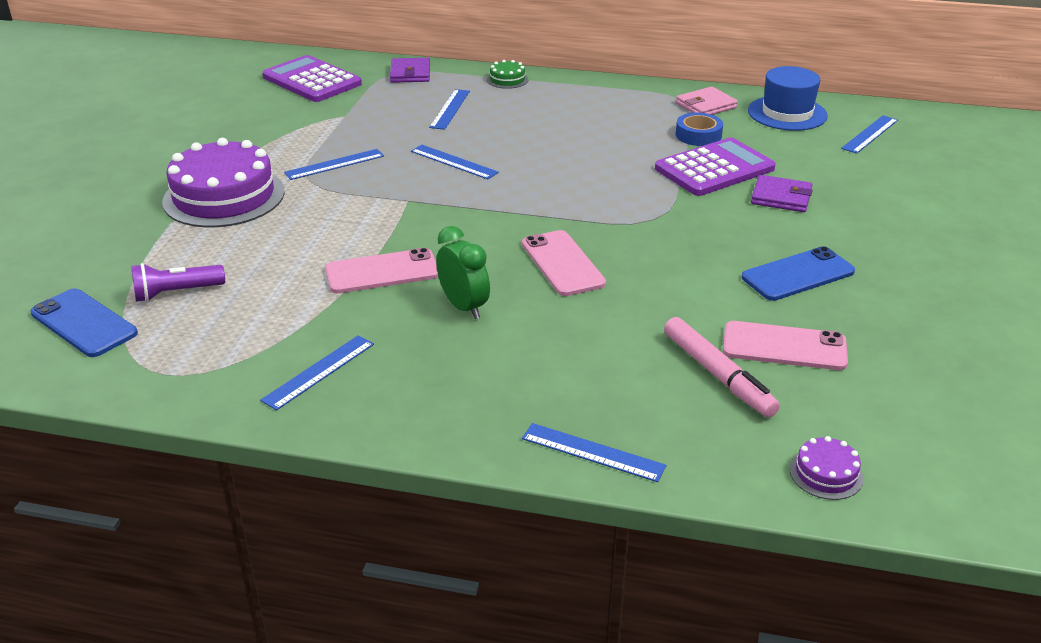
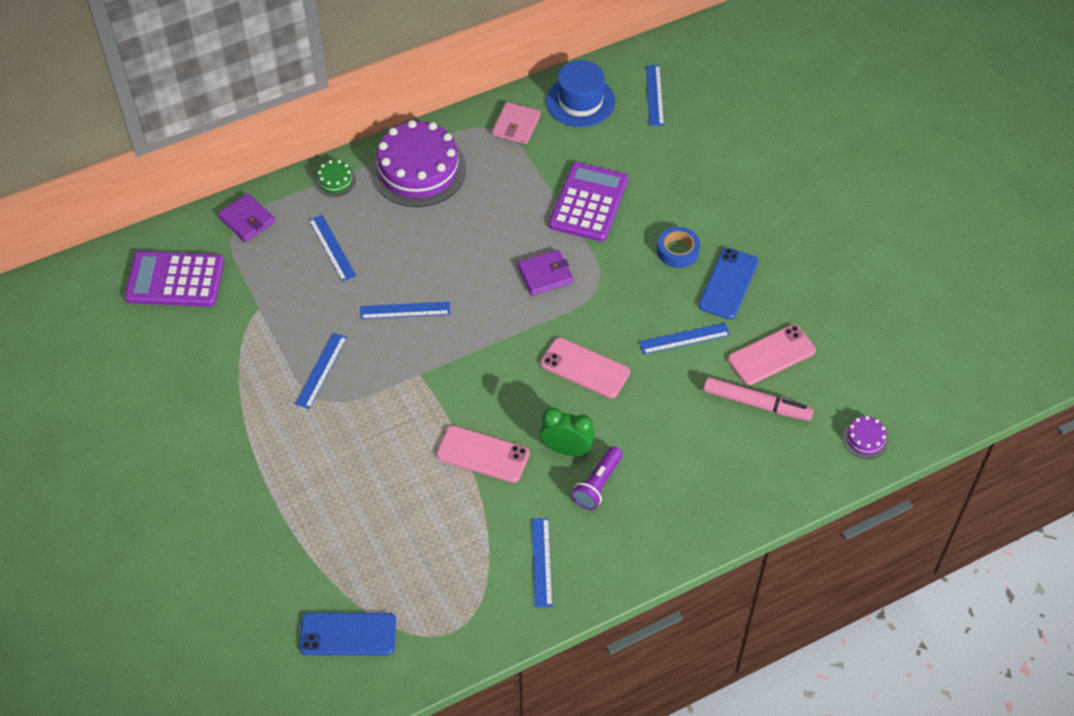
camera: 40 degrees left, 20 degrees up
purple flashlight [131,263,225,302] -> purple flashlight moved to [572,446,623,510]
purple cake [162,138,285,227] -> purple cake moved to [371,120,466,207]
pink phone [325,248,438,293] -> pink phone turned 75 degrees clockwise [436,425,530,483]
blue ruler [522,423,667,482] -> blue ruler moved to [639,323,730,354]
blue tape [676,113,723,146] -> blue tape moved to [657,227,700,268]
purple wallet [751,175,813,212] -> purple wallet moved to [518,250,573,295]

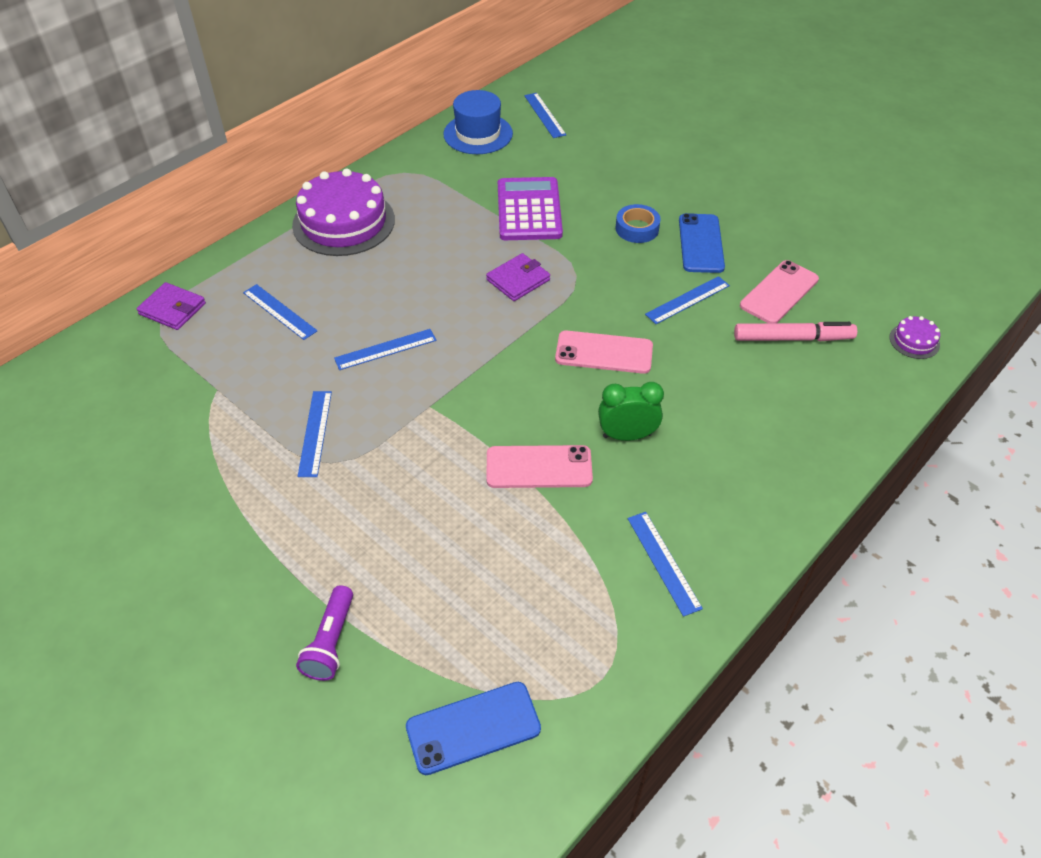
camera: 20 degrees left, 5 degrees down
purple calculator [124,251,224,307] -> none
green cake [315,160,356,197] -> none
pink wallet [492,102,541,144] -> none
purple flashlight [572,446,623,510] -> purple flashlight moved to [296,585,353,681]

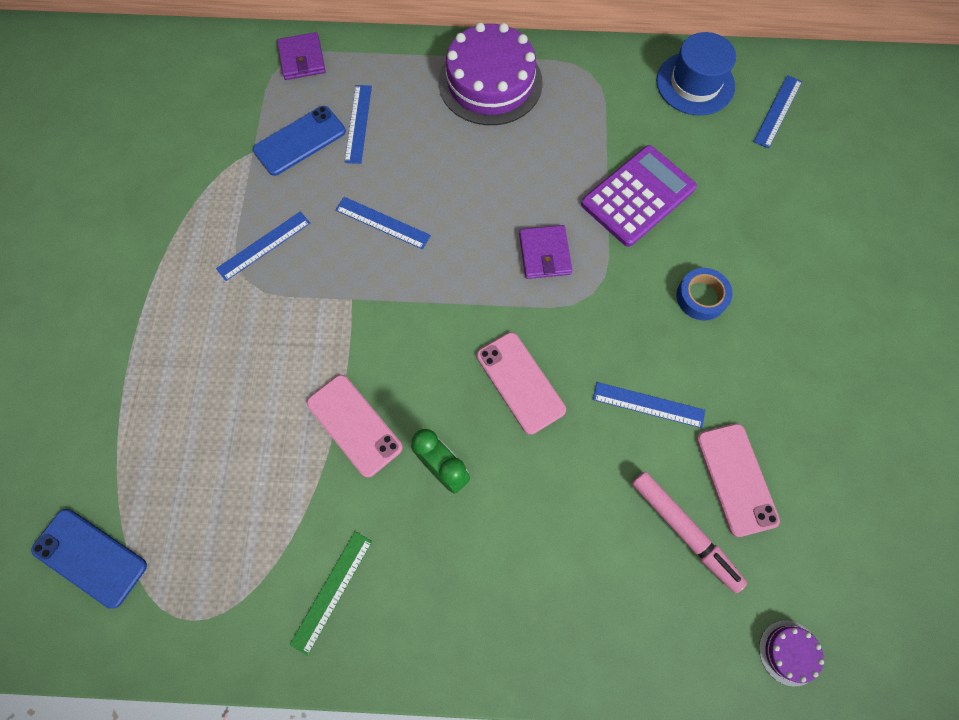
camera: 50 degrees right, 20 degrees up
purple flashlight [296,585,353,681] -> none
purple wallet [486,253,550,301] -> purple wallet turned 75 degrees clockwise [519,225,572,279]
blue ruler [628,512,703,617] -> green ruler [289,532,372,656]
blue phone [679,213,725,273] -> blue phone moved to [253,106,346,176]
pink phone [740,260,819,323] -> pink phone turned 75 degrees clockwise [697,423,780,537]

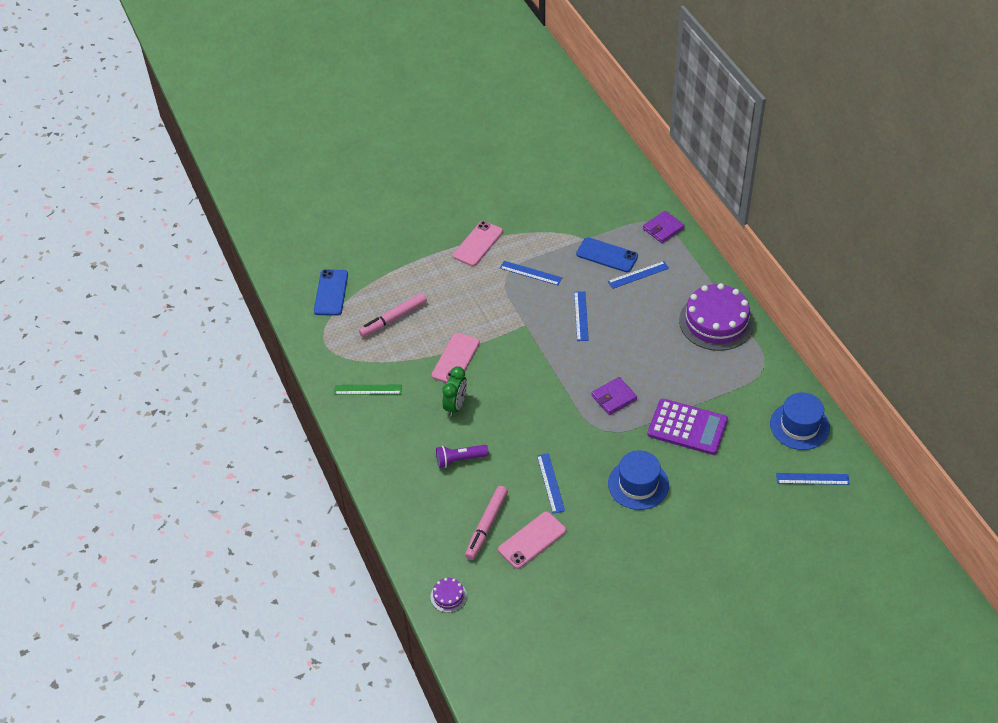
camera: 65 degrees right, 20 degrees down
pink phone [477,332,566,435] -> pink phone moved to [453,221,503,266]
blue tape [676,268,733,321] -> blue hat [608,450,669,510]
none -> pink marker [359,293,427,337]
none -> purple flashlight [436,445,489,468]

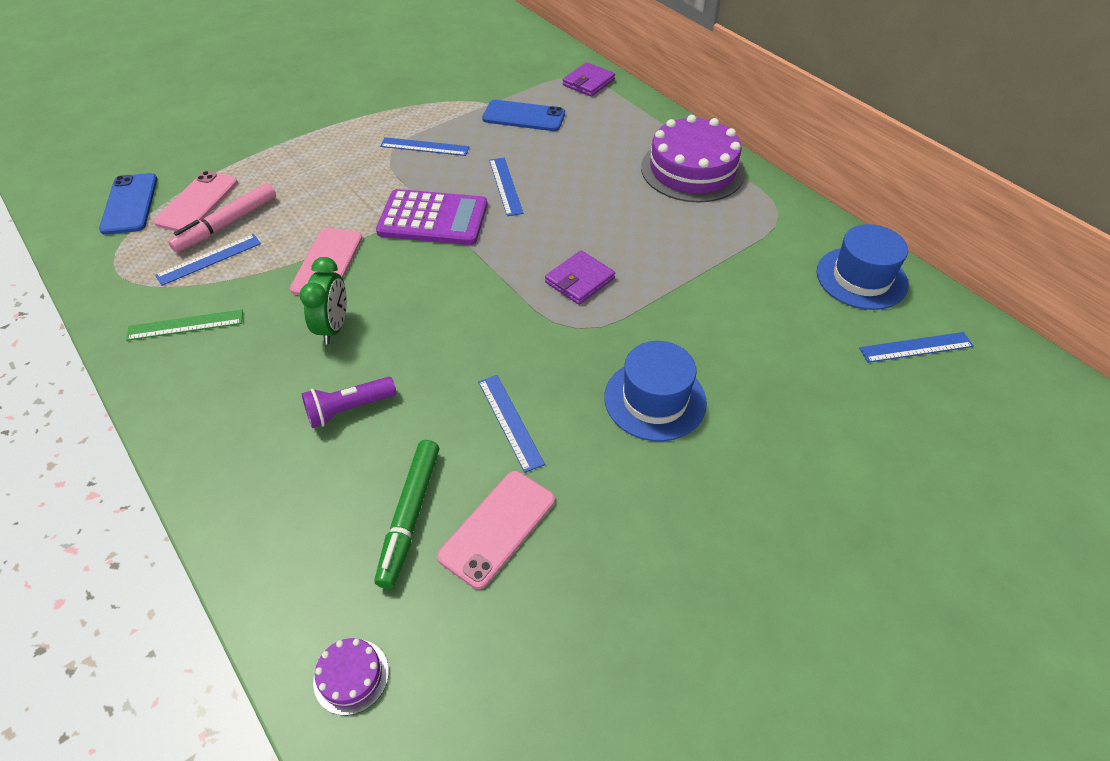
camera: 15 degrees left, 0 degrees up
pink phone [453,221,503,266] -> pink phone moved to [154,171,238,231]
pink marker [465,486,508,560] -> green marker [375,440,439,589]
blue ruler [608,261,669,289] -> blue ruler moved to [155,234,261,286]
purple calculator [647,399,728,455] -> purple calculator moved to [376,189,487,245]

